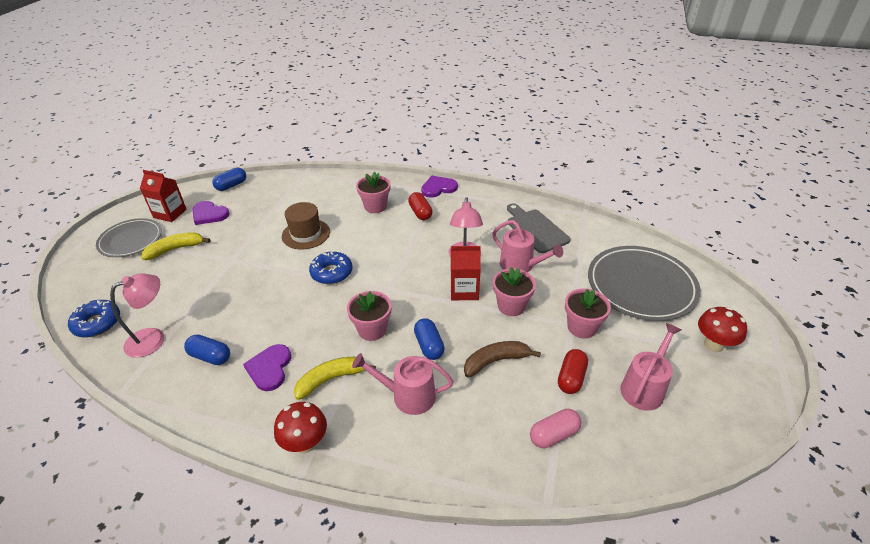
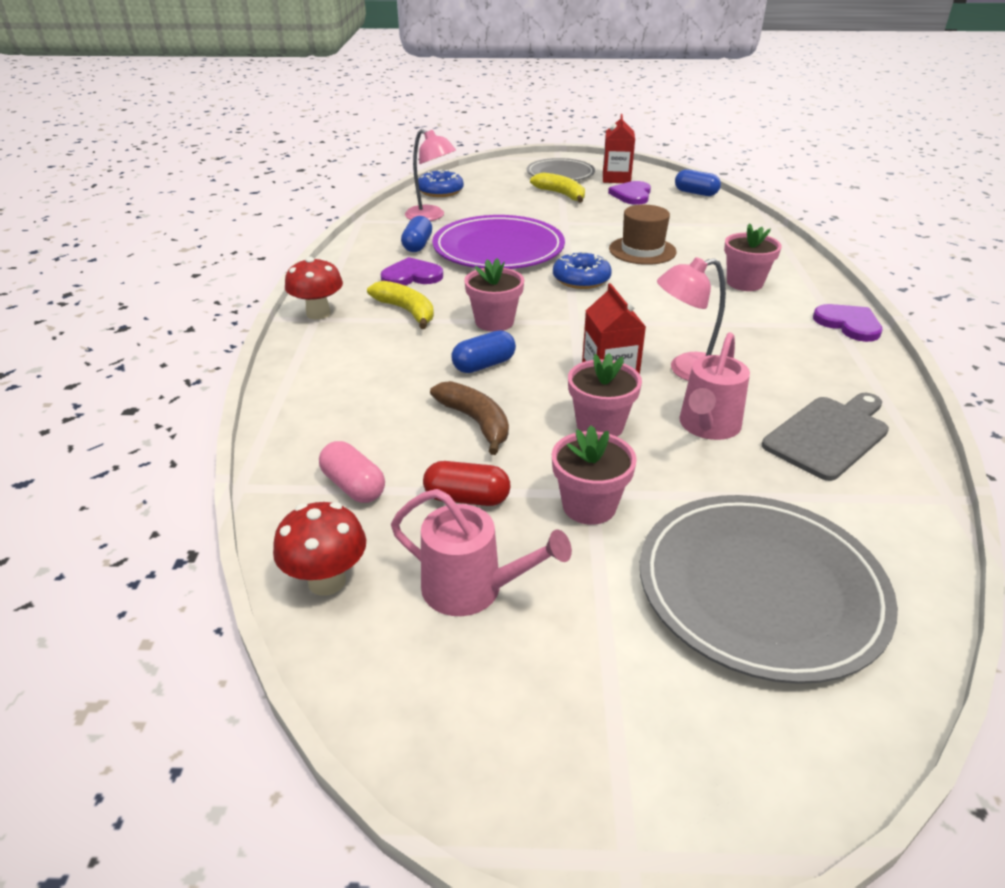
camera: 75 degrees right, 5 degrees down
pink watering can [352,353,453,415] -> none
red capsule [408,192,433,220] -> none
red mushroom [698,307,747,352] -> red mushroom moved to [273,502,366,596]
none -> purple plate [432,215,565,269]

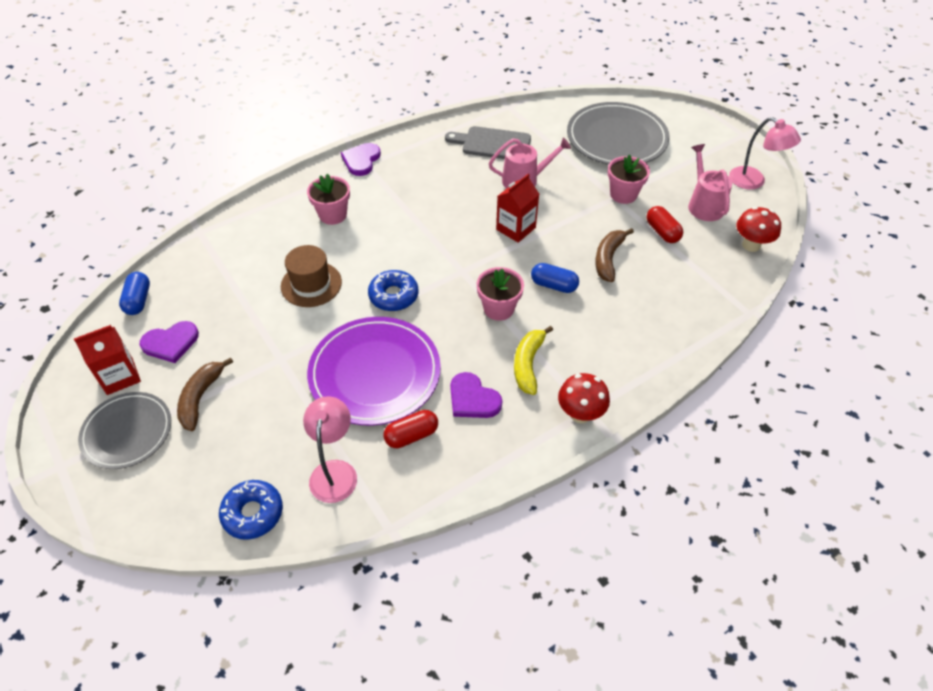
camera: 125 degrees left, 15 degrees up
pink capsule [319,441,385,503] -> none
blue capsule [401,216,432,252] -> red capsule [383,410,438,448]
yellow banana [530,173,585,203] -> brown banana [177,357,233,431]
pink flower pot [568,353,642,437] -> none
pink lamp [657,257,726,381] -> pink lamp moved to [729,117,801,190]

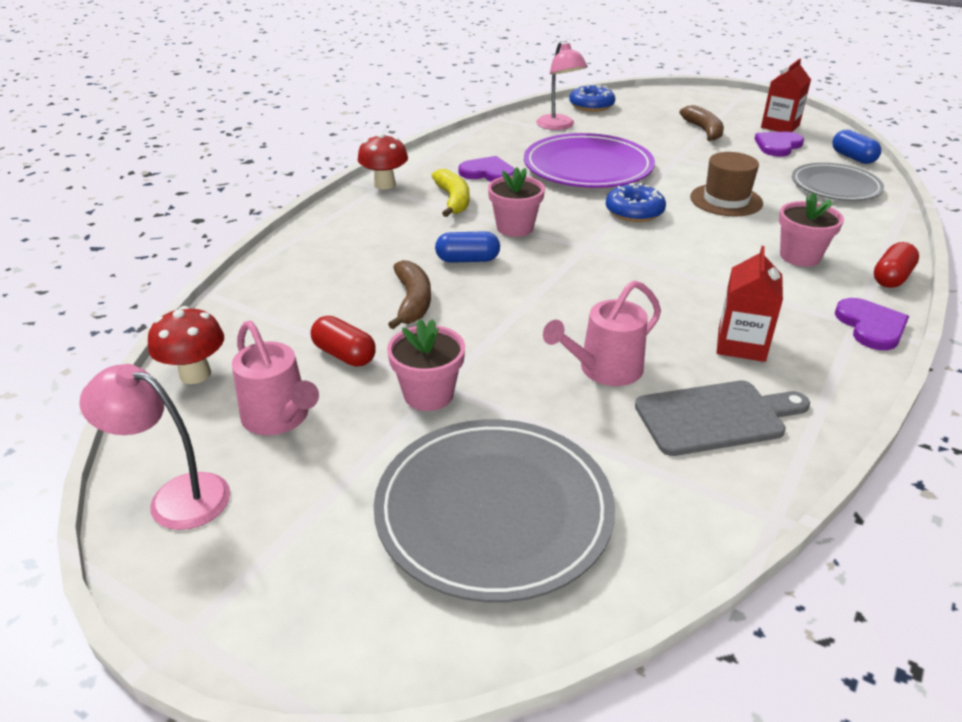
camera: 155 degrees right, 15 degrees down
grey plate [78,392,171,469] -> grey plate moved to [792,163,884,201]
red capsule [383,410,438,448] -> red capsule moved to [874,242,919,288]
red carton [496,174,539,243] -> red carton moved to [717,246,783,362]

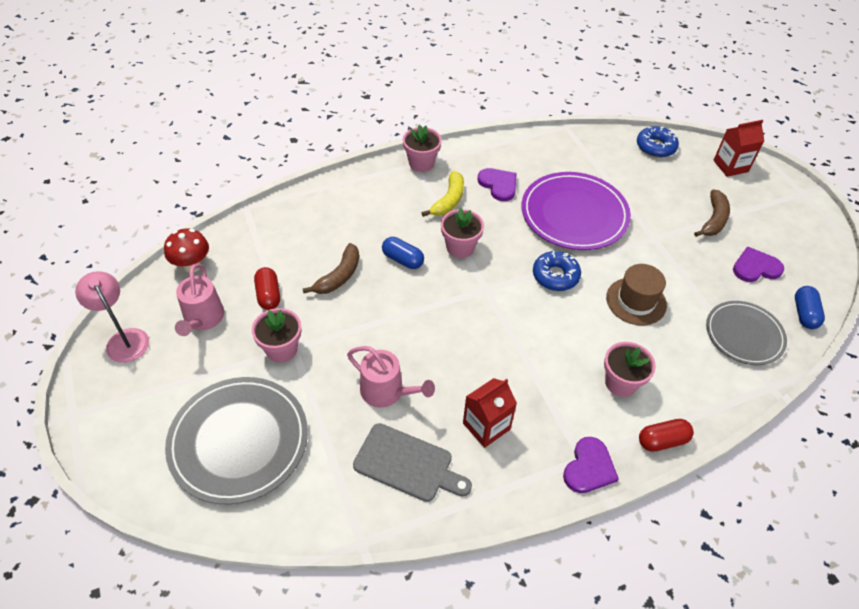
camera: 35 degrees right, 15 degrees up
red mushroom [358,133,408,189] -> pink flower pot [403,125,442,172]
pink lamp [536,41,588,130] -> none
pink watering can [543,280,661,386] -> pink watering can turned 150 degrees counterclockwise [347,346,435,408]
red carton [761,58,811,132] -> red carton moved to [713,120,764,177]

